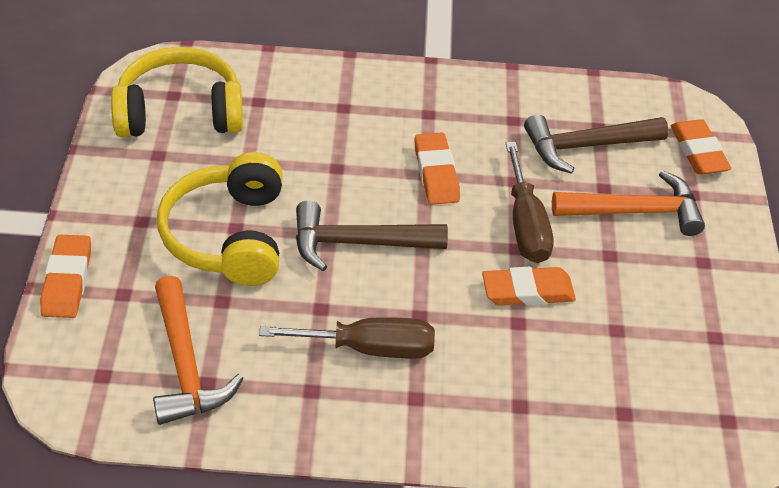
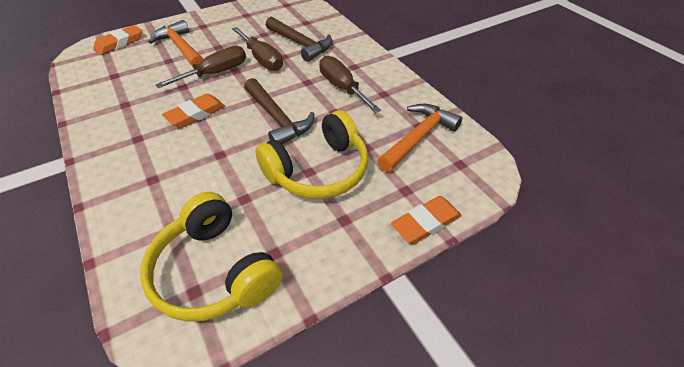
camera: 120 degrees left, 0 degrees up
orange eraser [482,267,576,306] -> brown screwdriver [232,27,283,71]
brown hammer [524,114,669,174] -> brown hammer moved to [266,17,332,62]

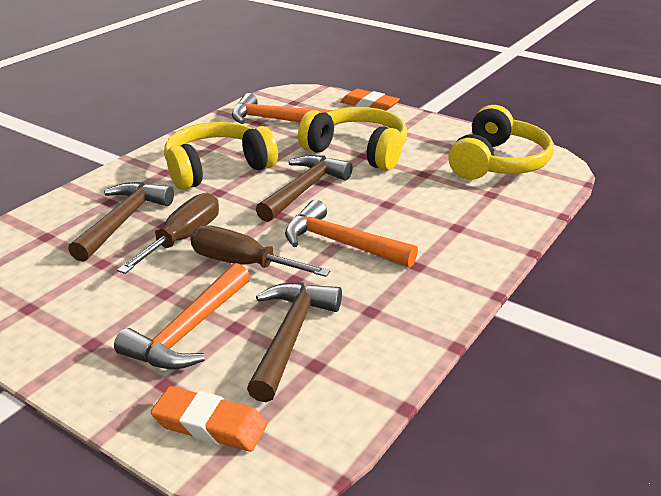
camera: 115 degrees left, 15 degrees down
orange eraser [162,94,225,128] -> orange hammer [285,200,418,267]
brown screwdriver [319,56,381,113] -> yellow headphones [164,122,278,190]
none -> brown hammer [247,282,342,402]

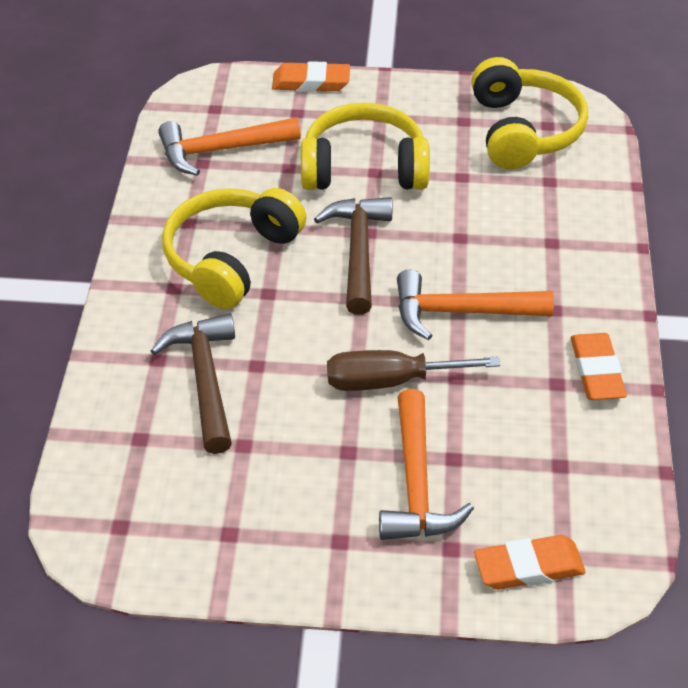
camera: 30 degrees left, 15 degrees up
brown screwdriver [117,193,219,274] -> none
brown hammer [247,282,342,402] -> none
none -> orange eraser [571,333,627,400]

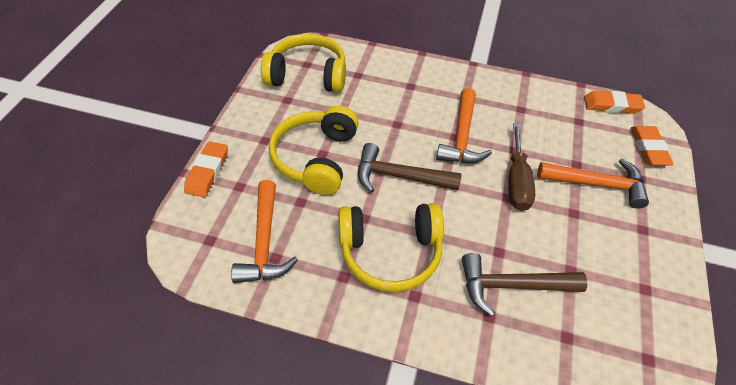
camera: 80 degrees left, 5 degrees up
yellow headphones [162,188,307,309] -> yellow headphones turned 45 degrees counterclockwise [338,203,444,292]
orange eraser [571,333,627,400] -> orange eraser moved to [584,91,645,114]

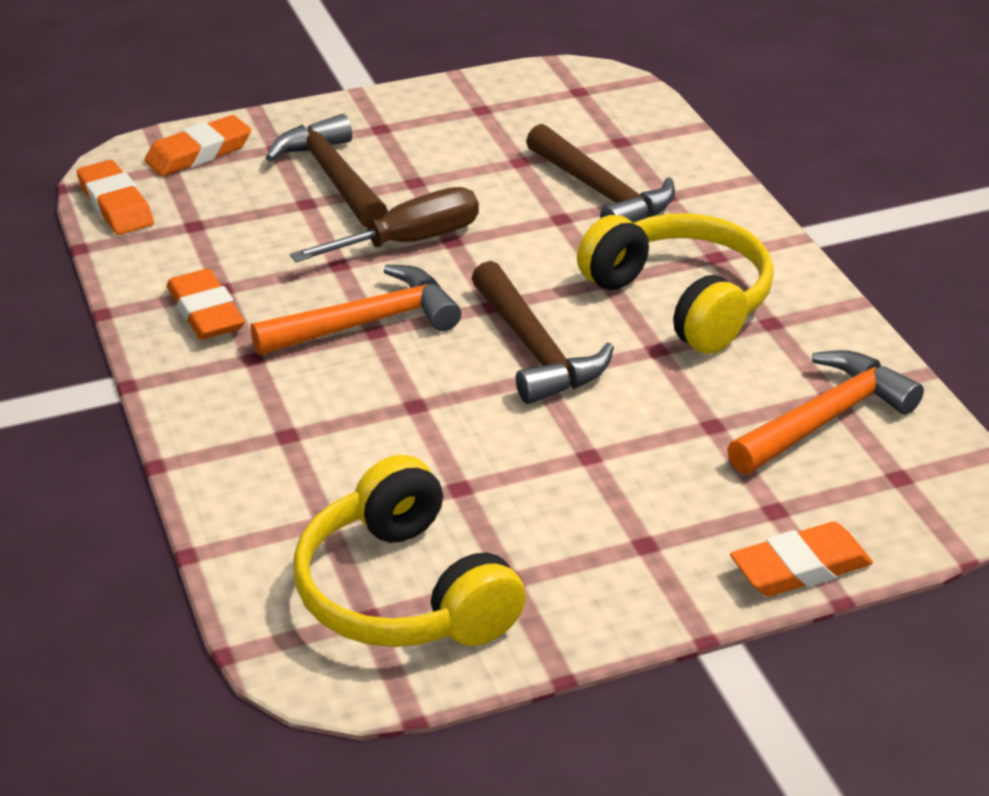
camera: 125 degrees left, 15 degrees down
yellow headphones [269,105,359,195] -> none
orange hammer [537,158,649,209] -> brown hammer [265,114,388,228]
none -> orange eraser [167,269,244,340]

